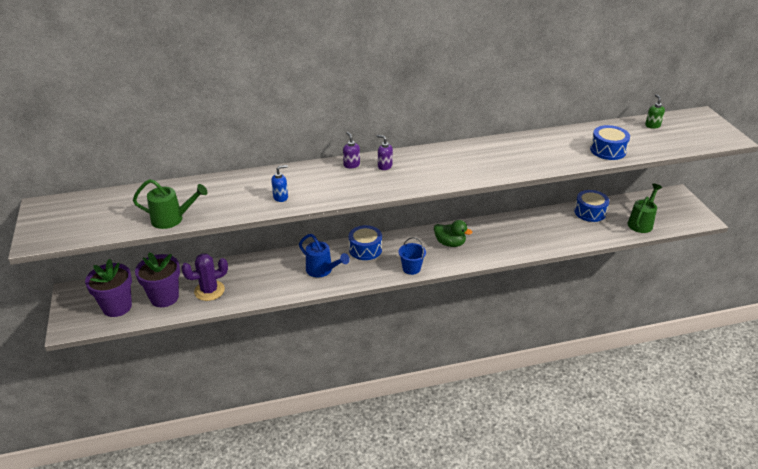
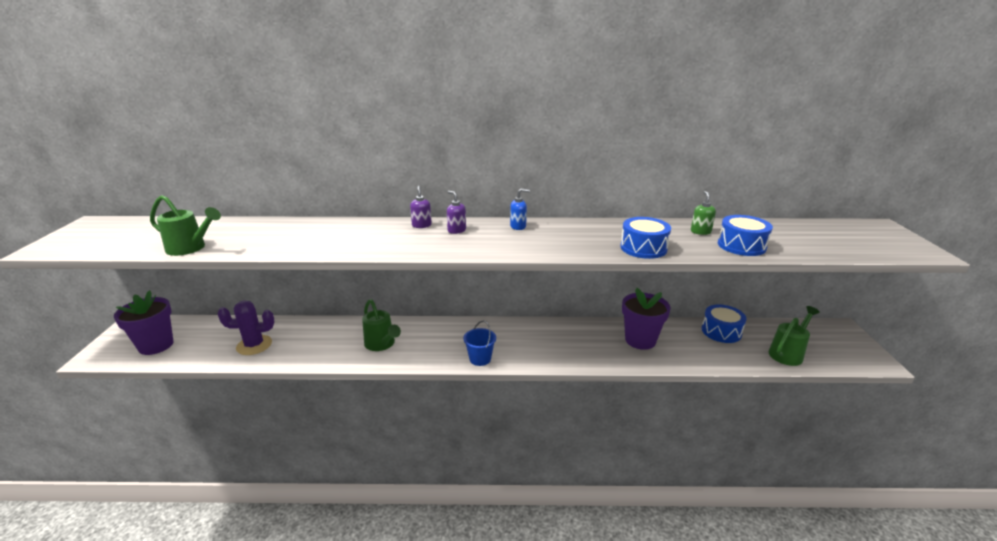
camera: 15 degrees right, 10 degrees down
purple flower pot [135,252,180,307] -> purple flower pot moved to [622,288,671,350]
blue soap dispenser [271,165,288,202] -> blue soap dispenser moved to [510,189,530,230]
blue watering can [299,234,350,277] -> green watering can [362,299,401,351]
blue drum [349,225,382,260] -> blue drum moved to [620,217,671,259]
green duck [434,220,472,247] -> none
green soap dispenser [645,94,665,129] -> green soap dispenser moved to [691,191,716,235]

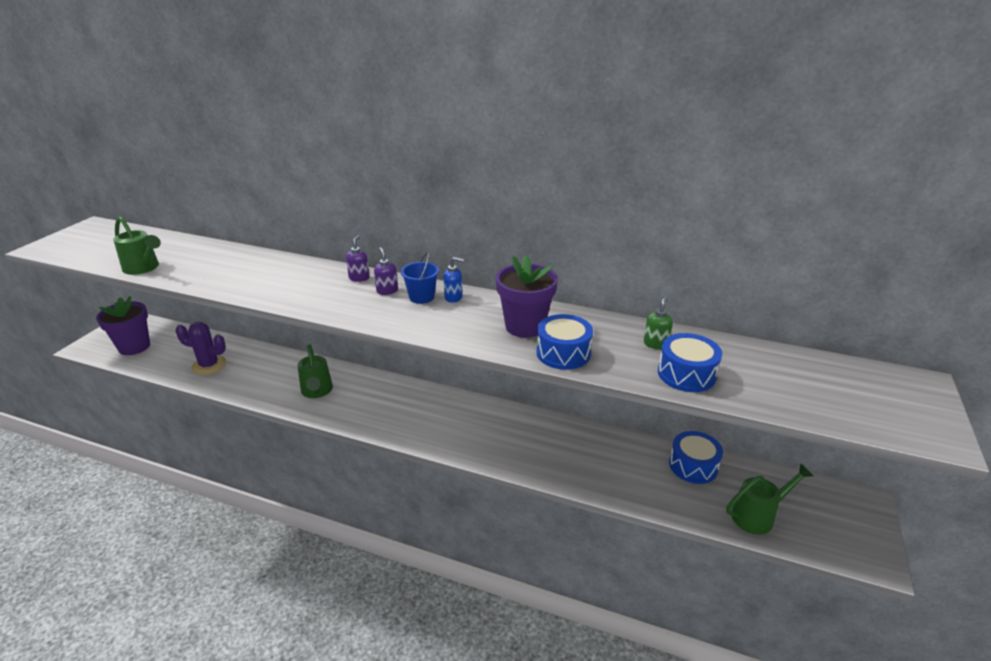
camera: 20 degrees right, 5 degrees up
blue bucket [463,321,496,366] -> blue bucket moved to [401,252,439,304]
purple flower pot [622,288,671,350] -> purple flower pot moved to [496,255,558,338]

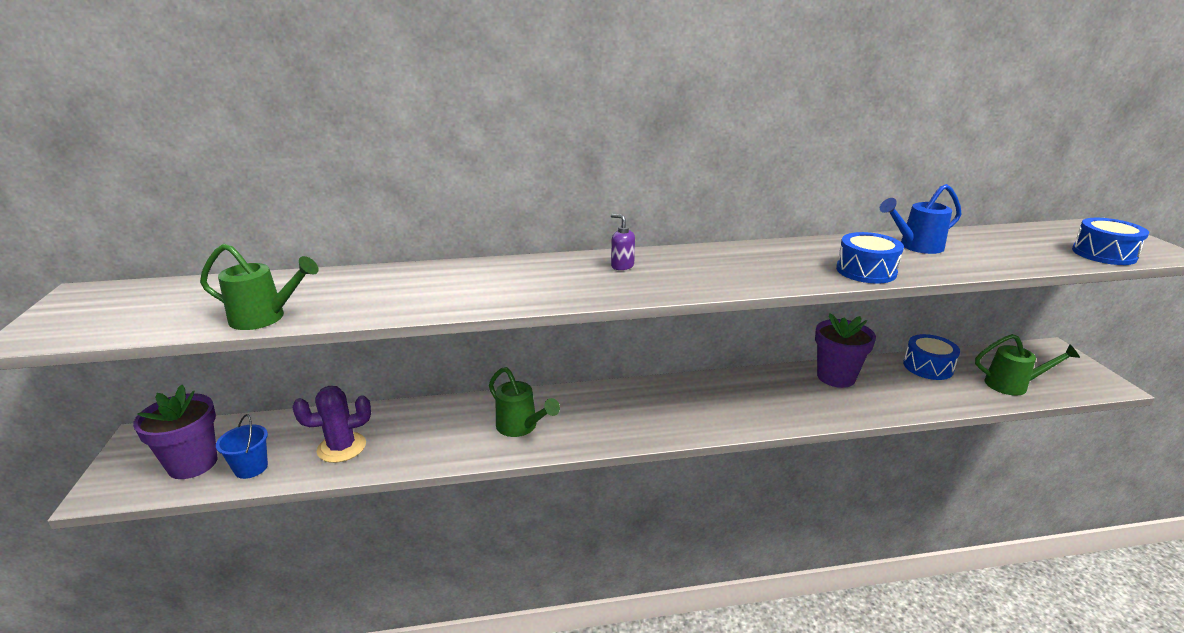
camera: 30 degrees left, 5 degrees down
purple soap dispenser [346,236,370,282] -> none
blue bucket [401,252,439,304] -> blue bucket moved to [216,414,268,479]
blue soap dispenser [443,257,465,303] -> none
purple flower pot [496,255,558,338] -> purple flower pot moved to [815,313,876,388]
green soap dispenser [644,296,673,350] -> blue watering can [880,184,962,254]
blue drum [658,333,722,392] -> blue drum moved to [1072,218,1149,265]
green watering can [726,463,813,535] -> green watering can turned 60 degrees clockwise [975,334,1080,396]

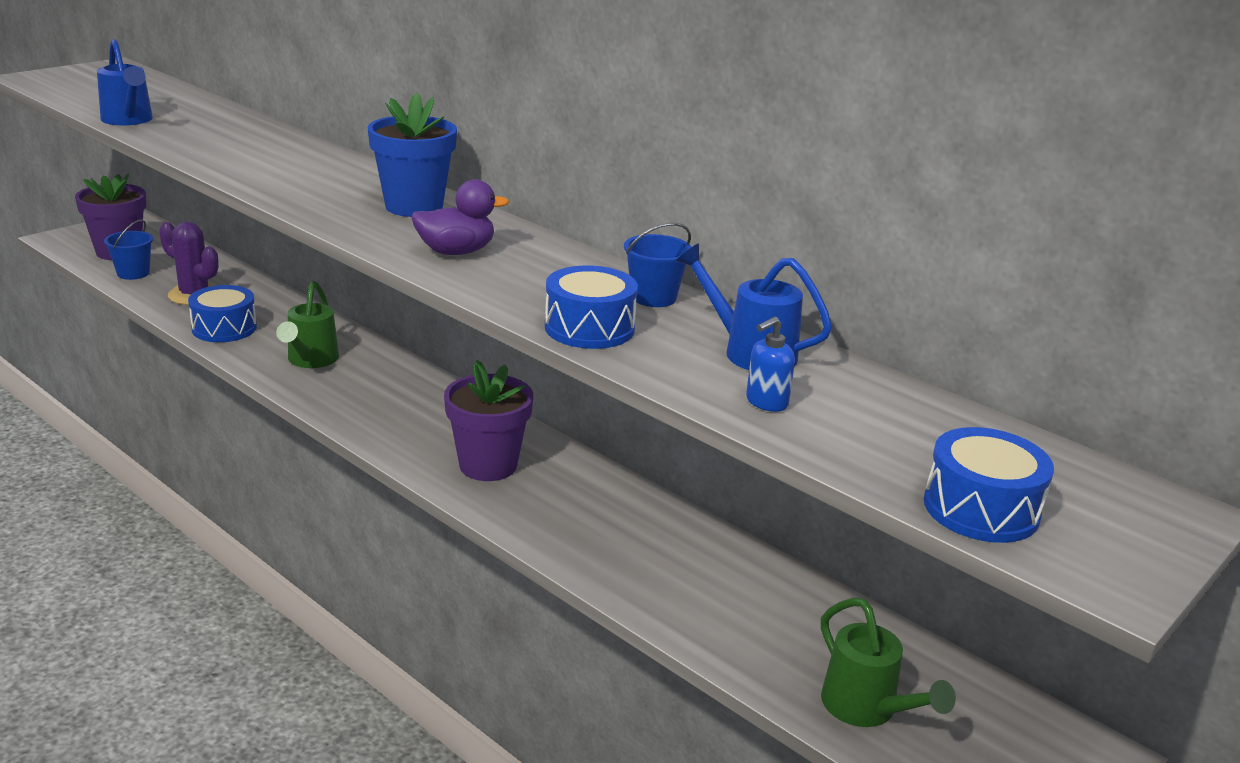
camera: 50 degrees right, 0 degrees up
green watering can [200,244,319,330] -> blue watering can [97,39,153,125]
purple soap dispenser [611,214,635,270] -> blue flower pot [367,93,457,217]
purple flower pot [815,313,876,388] -> purple flower pot moved to [444,360,533,481]
blue drum [903,334,960,380] -> blue drum moved to [188,285,257,342]
none -> purple duck [411,179,509,255]
none -> blue bucket [624,223,691,307]
none -> blue soap dispenser [746,316,795,412]

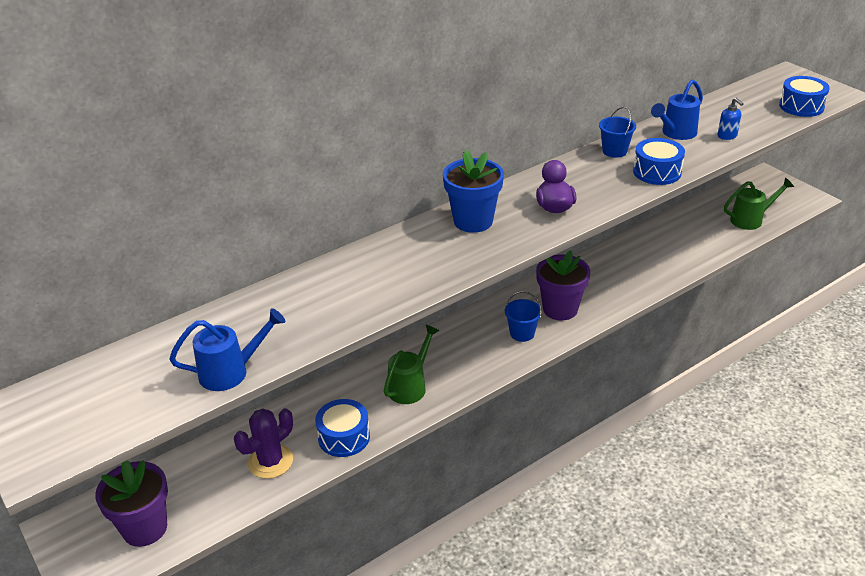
camera: 75 degrees left, 10 degrees up
blue bucket [104,220,153,280] -> blue bucket moved to [505,291,542,342]
green watering can [276,281,339,368] -> green watering can turned 75 degrees counterclockwise [384,325,440,404]

